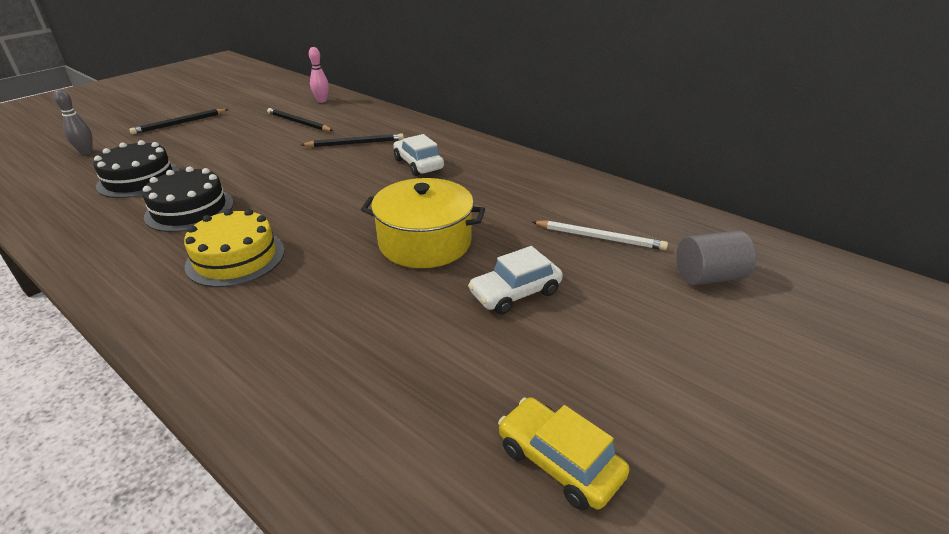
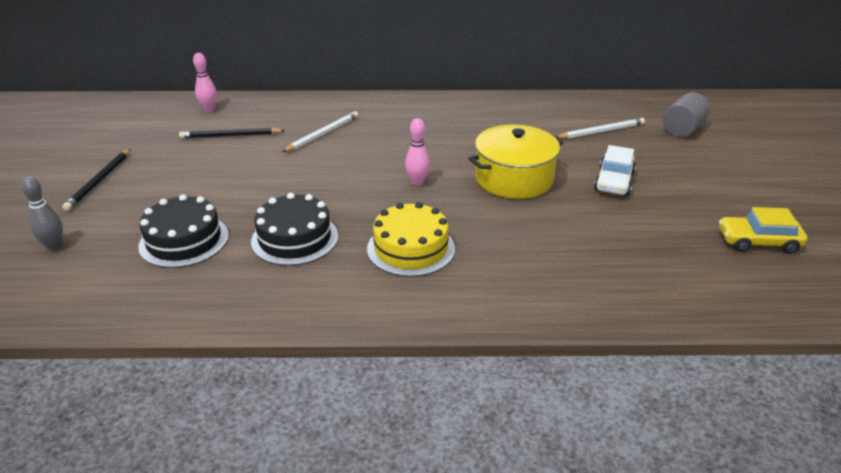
camera: 40 degrees left, 0 degrees up
black pencil [301,133,404,147] -> white pencil [283,111,358,152]
white car [393,134,444,176] -> none
none -> pink bowling pin [405,118,430,186]

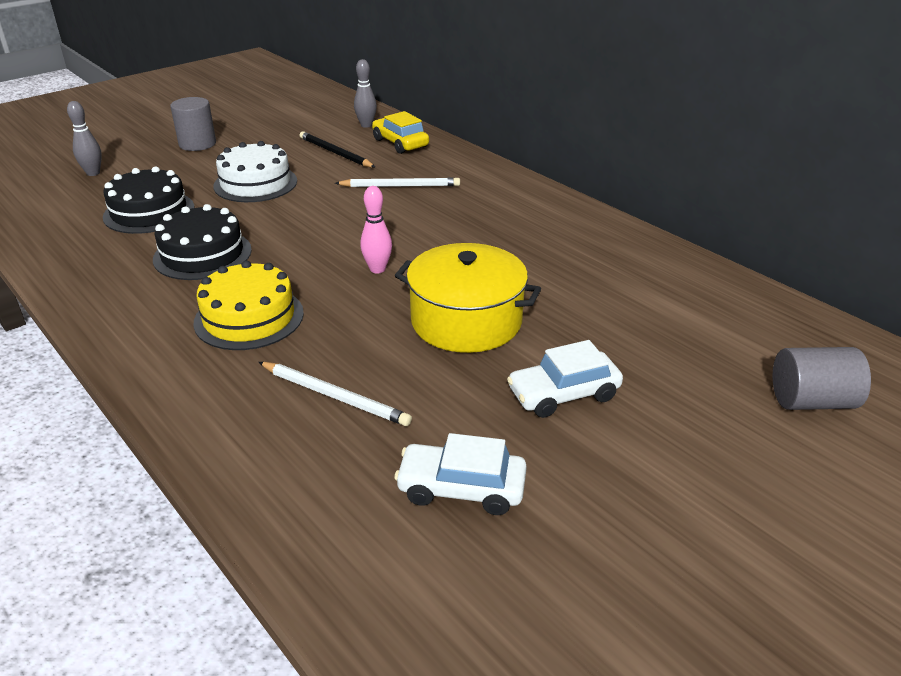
camera: 50 degrees right, 0 degrees up
black pencil [62,149,130,211] -> grey cylinder [170,97,216,151]
pink bowling pin [193,53,217,112] -> grey bowling pin [354,59,377,128]
white pencil [556,118,645,139] -> white pencil moved to [259,362,412,426]
yellow car [719,207,808,254] -> yellow car moved to [372,111,429,154]
none -> white cake [214,141,297,202]
none -> white car [394,433,527,515]

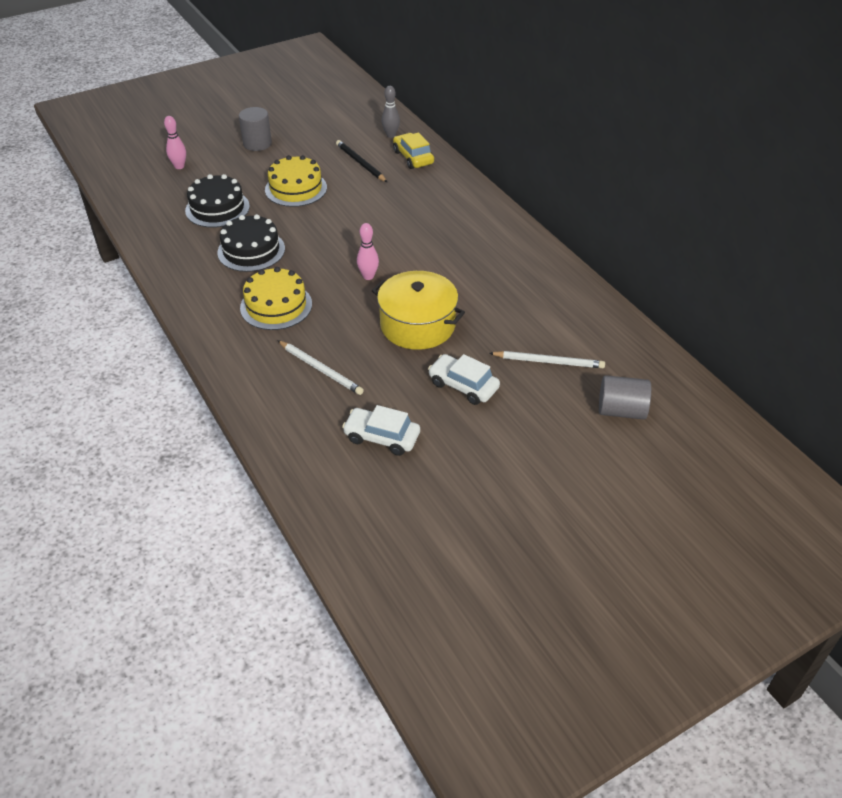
camera: 10 degrees right, 10 degrees up
grey bowling pin [67,101,102,176] -> pink bowling pin [164,116,186,169]
white cake [214,141,297,202] -> yellow cake [265,155,327,207]
white pencil [335,178,460,187] -> white pencil moved to [489,351,605,368]
white car [507,340,623,418] -> white car turned 45 degrees clockwise [428,354,500,405]

